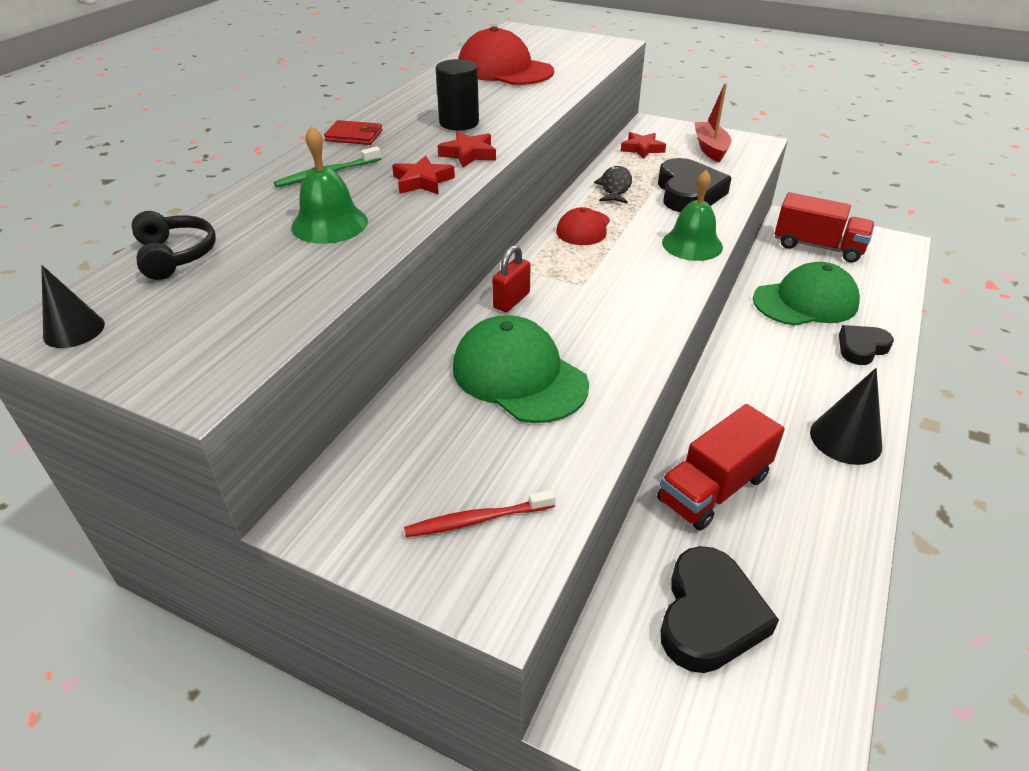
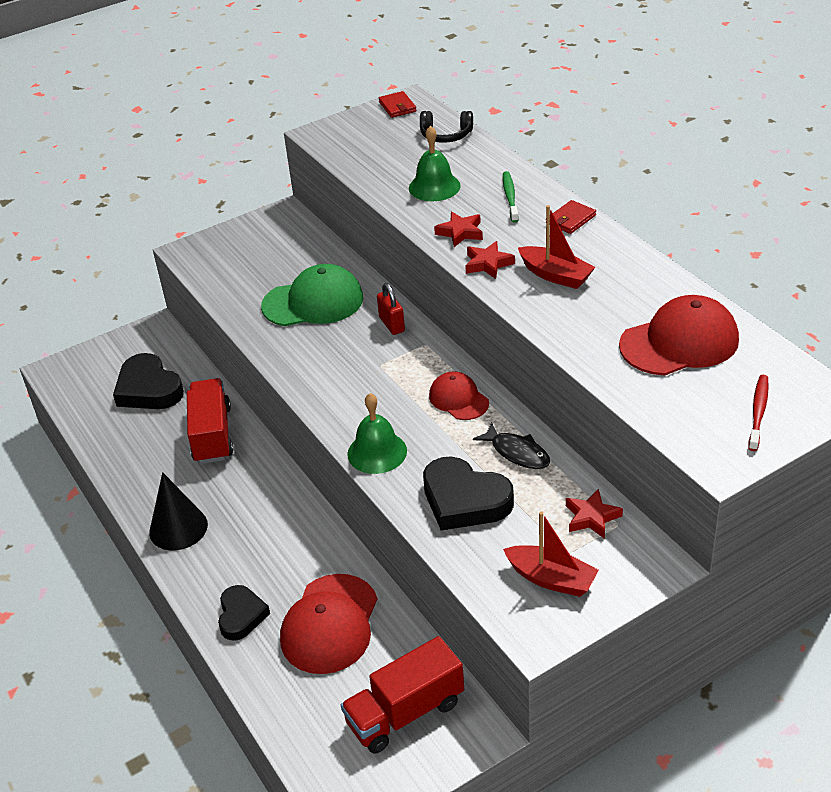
camera: 125 degrees right, 0 degrees up
black cone [41,265,105,348] -> red wallet [379,91,417,118]
red toothbrush [404,490,556,537] -> red toothbrush moved to [748,375,769,451]
black cylinder [436,59,479,130] -> red boat [518,205,595,289]
green cap [753,262,860,326] -> red cap [280,574,377,674]

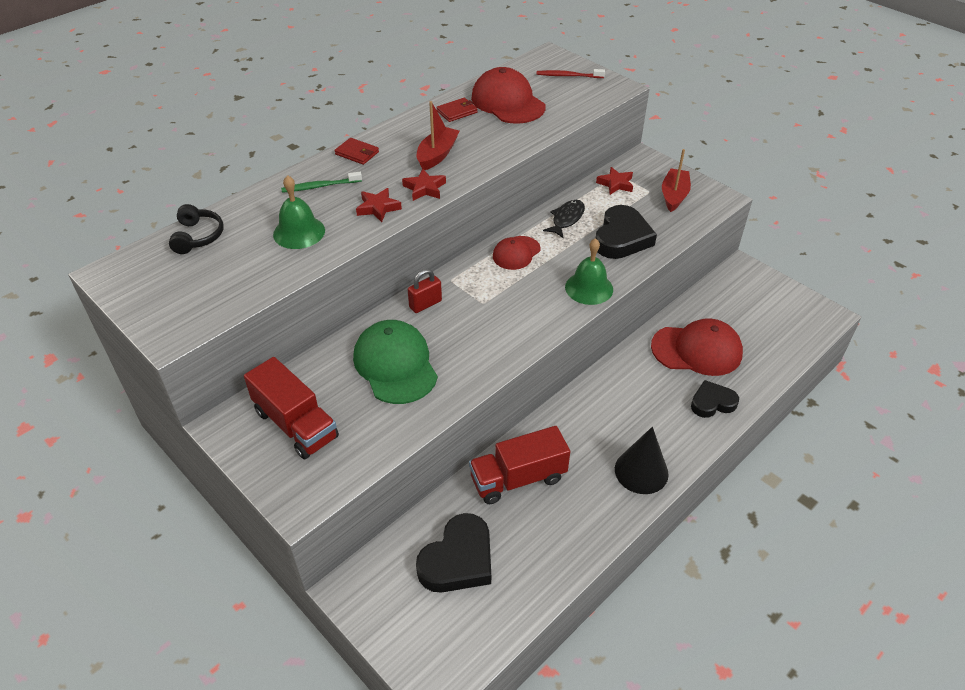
camera: 105 degrees left, 5 degrees up
red truck [341,636,464,754] -> red truck moved to [244,357,339,460]
red wallet [379,91,417,118] -> red wallet moved to [436,98,478,122]

